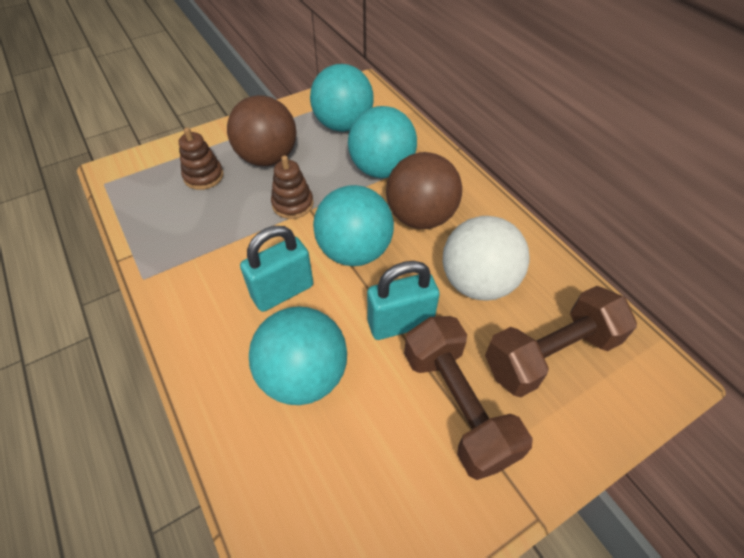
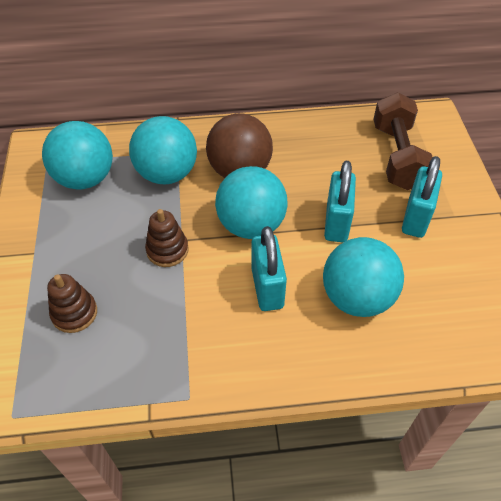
camera: 65 degrees left, 0 degrees up
brown ball [227,95,296,166] -> none
brown dumbbell [404,316,533,480] -> turquoise padlock [402,156,442,238]
white ball [443,216,530,300] -> none

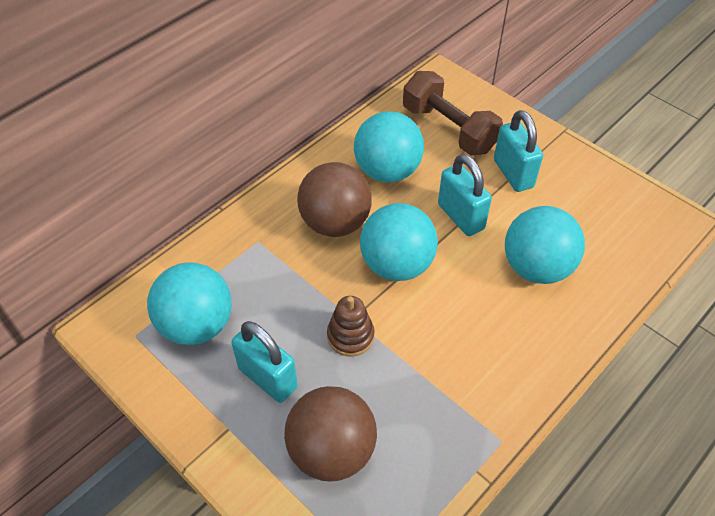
camera: 40 degrees left, 0 degrees up
brown stacking toy [47,274,97,333] -> brown ball [284,386,377,482]
turquoise ball [129,116,197,184] -> turquoise ball moved to [354,112,424,183]
turquoise padlock [251,226,287,311] -> turquoise padlock moved to [231,321,298,403]

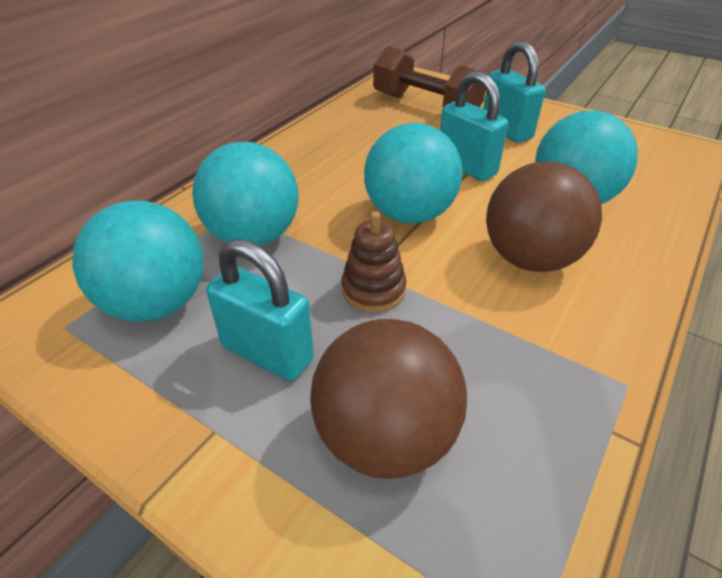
camera: 10 degrees left, 10 degrees down
brown ball [297,162,372,237] -> brown ball moved to [486,161,602,272]
turquoise ball [354,112,424,183] -> turquoise ball moved to [192,142,298,246]

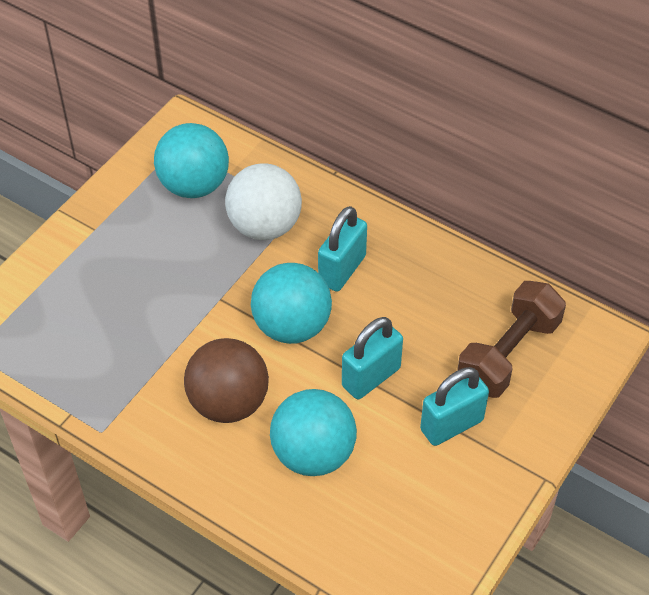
camera: 90 degrees right, 10 degrees up
turquoise ball [192,142,298,246] -> white ball [225,163,302,240]
turquoise padlock [206,239,314,381] -> turquoise padlock moved to [318,206,367,292]
brown ball [310,319,467,479] -> none
brown stacking toy [341,211,406,313] -> none

